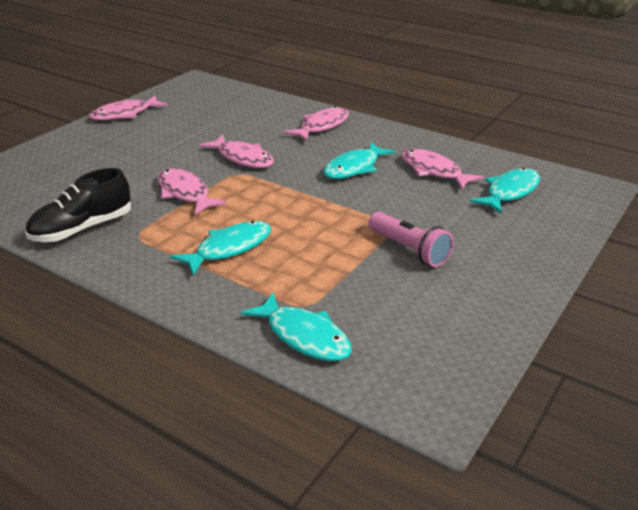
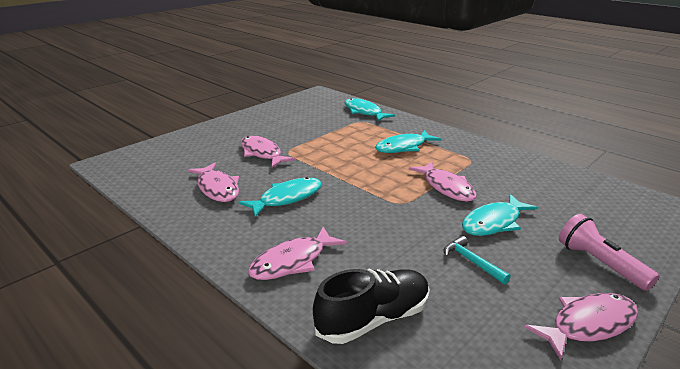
camera: 170 degrees left, 5 degrees down
black shoe [25,168,131,242] -> black shoe moved to [313,269,430,344]
pink fish [200,135,274,168] -> pink fish moved to [241,136,296,168]
pink flashlight [368,212,454,267] -> pink flashlight moved to [559,214,659,291]
turquoise fish [470,168,540,214] -> turquoise fish moved to [462,194,538,236]
none -> turquoise hammer [443,236,511,284]

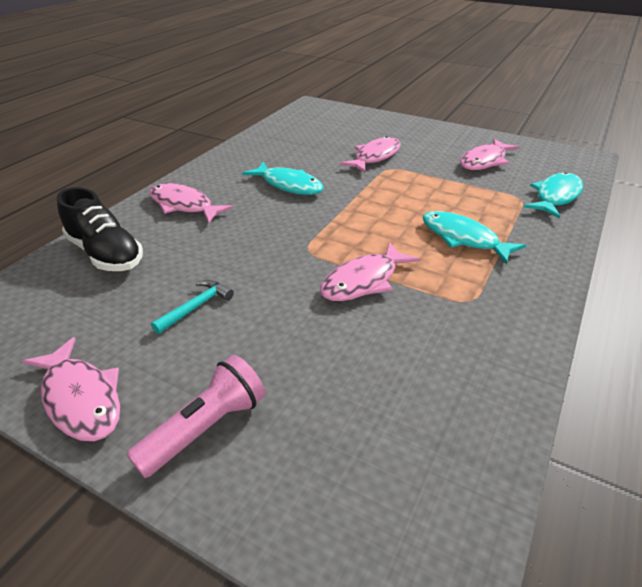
camera: 75 degrees right, 10 degrees up
pink fish [188,163,239,202] -> pink fish moved to [460,139,520,170]
turquoise fish [462,194,538,236] -> none

